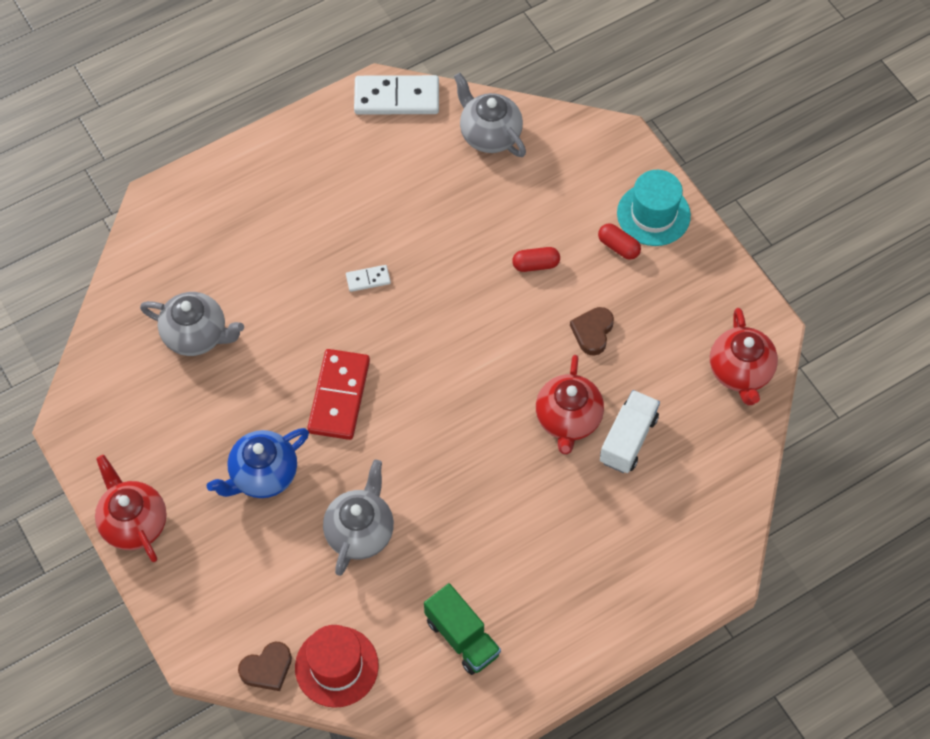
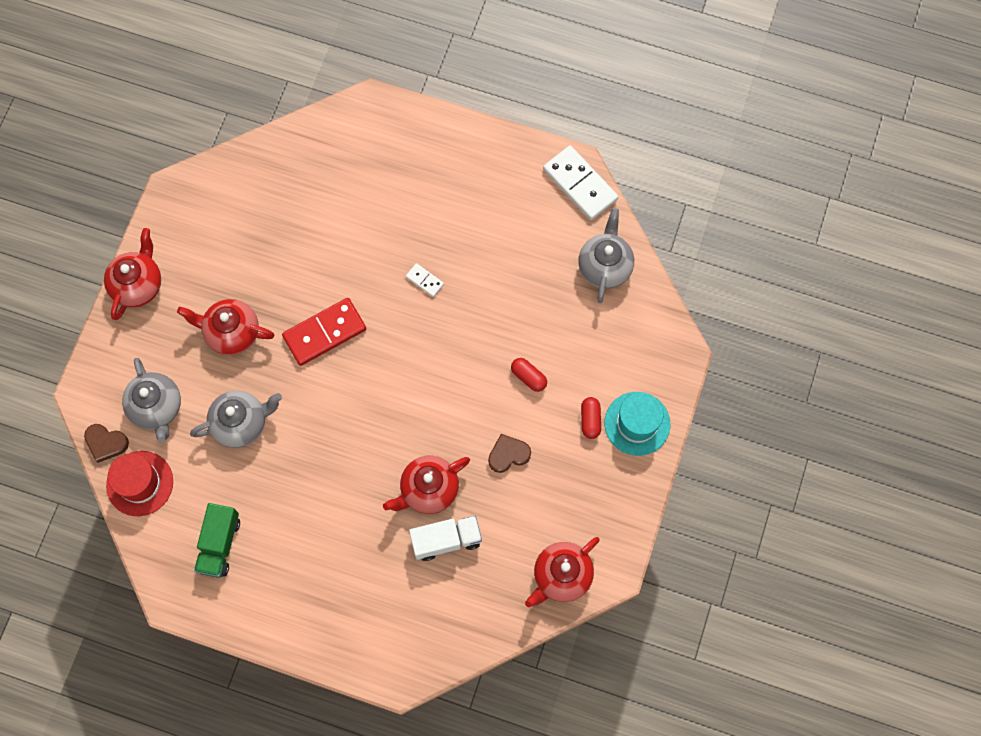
camera: 50 degrees right, 10 degrees up
grey teapot [140,292,244,356] -> grey teapot moved to [122,358,181,443]
blue teapot [207,428,309,498] -> red teapot [177,299,274,355]

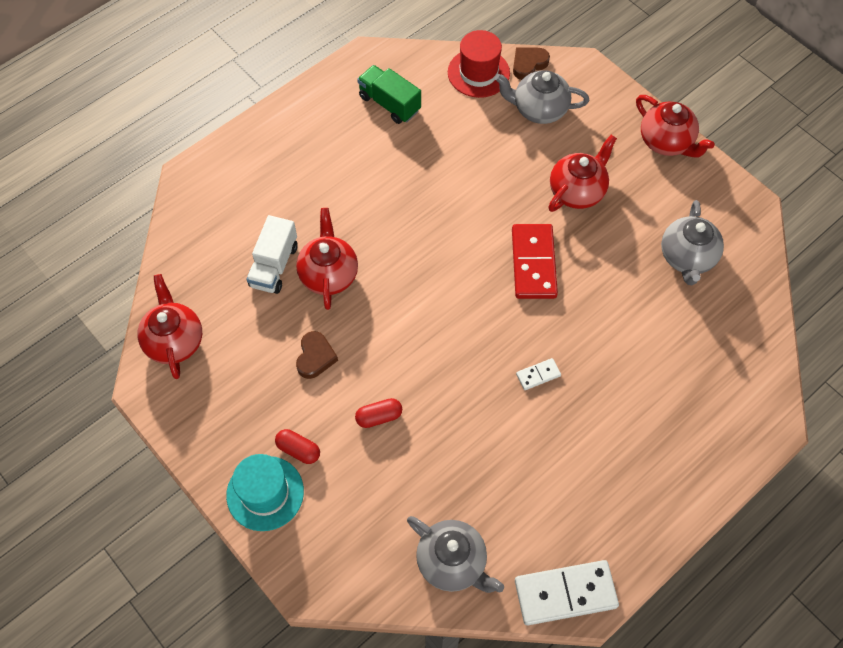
camera: 120 degrees right, 10 degrees down
grey teapot [190,391,282,448] -> grey teapot moved to [661,200,724,285]

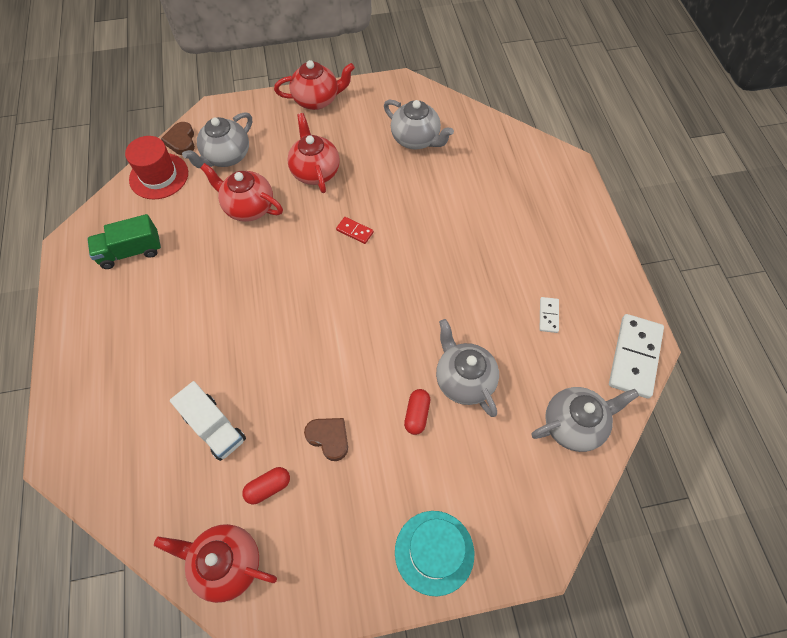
camera: 60 degrees left, 0 degrees up
red capsule [275,429,320,464] -> red capsule moved to [242,467,290,504]
red teapot [296,208,358,310] -> red teapot moved to [200,163,283,222]
red domino [512,224,558,299] -> red domino [336,217,374,244], size x0.47
white domino [516,358,561,390] -> white domino moved to [540,297,559,333]
none -> grey teapot [436,319,499,417]

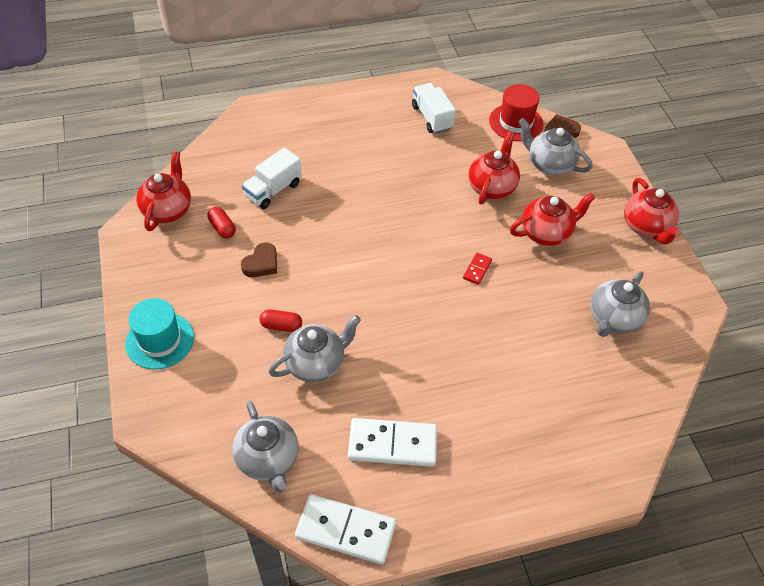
camera: 85 degrees right, 10 degrees down
green truck [87,214,161,269] -> white truck [412,83,456,134]
white domino [540,297,559,333] -> white domino [348,418,437,467], size x2.12

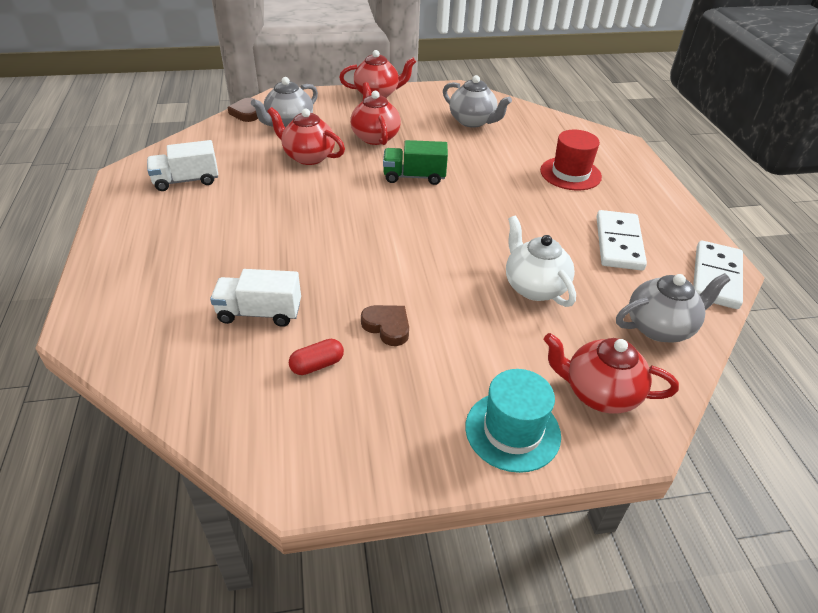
camera: 85 degrees left, 10 degrees down
red teapot [136,152,191,231] -> red teapot moved to [544,333,679,414]
white truck [242,147,302,209] -> white truck turned 135 degrees clockwise [210,269,301,327]
red capsule [259,309,302,332] -> none
grey teapot [269,315,361,382] -> white teapot [506,216,576,307]
red domino [463,253,492,285] -> green truck [383,140,448,185]
red hat [489,84,544,141] -> red hat moved to [540,130,602,190]

